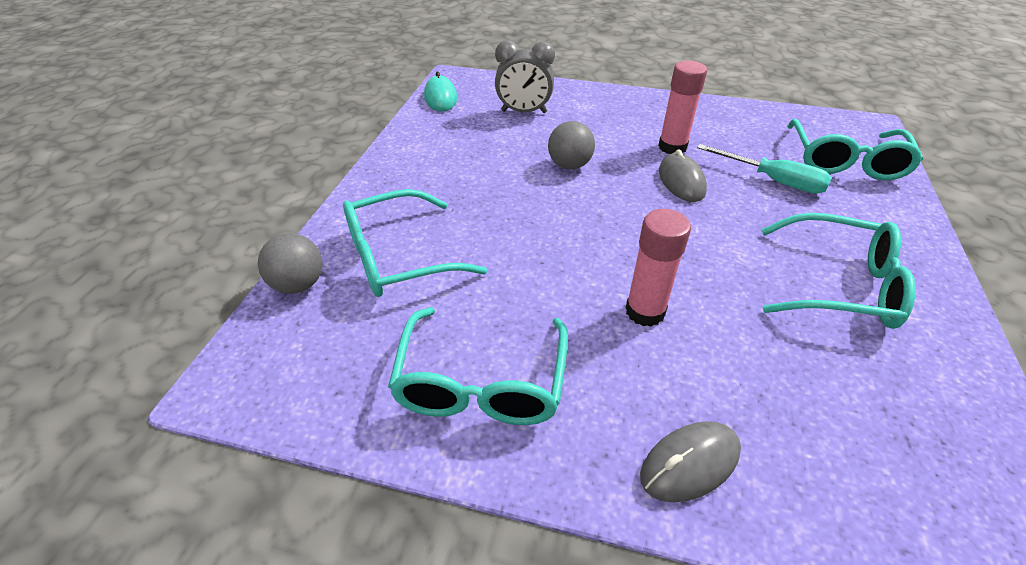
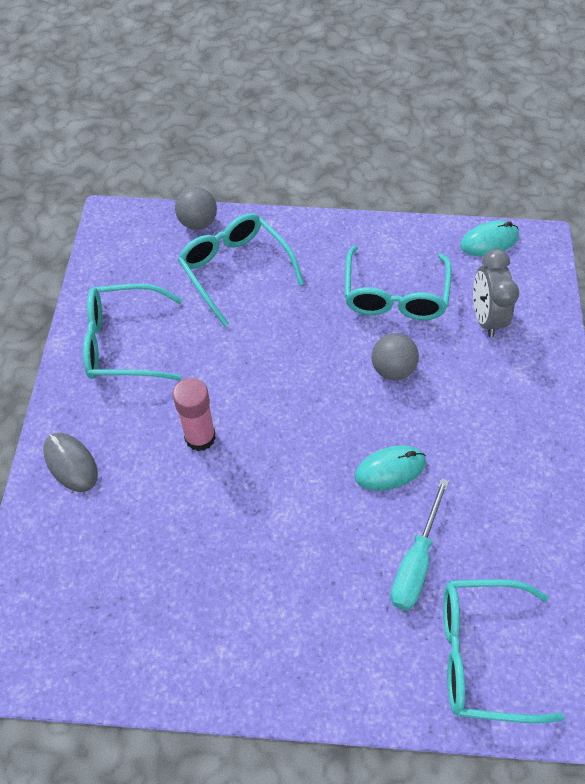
camera: 80 degrees right, 15 degrees up
pink glue stick [658,61,707,154] -> none
grey mouse [659,149,707,202] -> turquoise mouse [355,445,426,491]
turquoise glasses [761,213,916,329] -> turquoise glasses moved to [345,246,452,320]

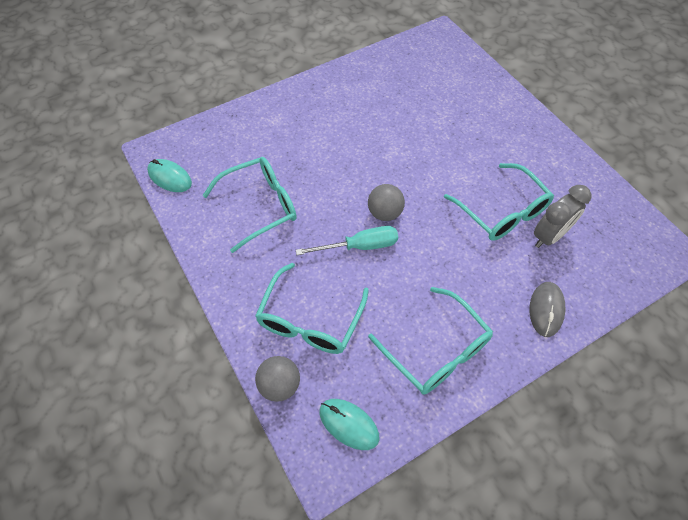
camera: 125 degrees left, 0 degrees up
pink glue stick [173,378,216,451] -> none
turquoise mouse [355,445,426,491] -> turquoise mouse moved to [320,399,380,450]
grey ball [371,333,419,380] -> grey ball moved to [368,184,405,221]
turquoise screwdriver [390,478,449,610] -> turquoise screwdriver moved to [296,226,398,255]
turquoise glasses [443,579,564,723] -> turquoise glasses moved to [444,163,554,241]
grey clock [473,249,519,337] -> grey clock moved to [534,185,592,248]

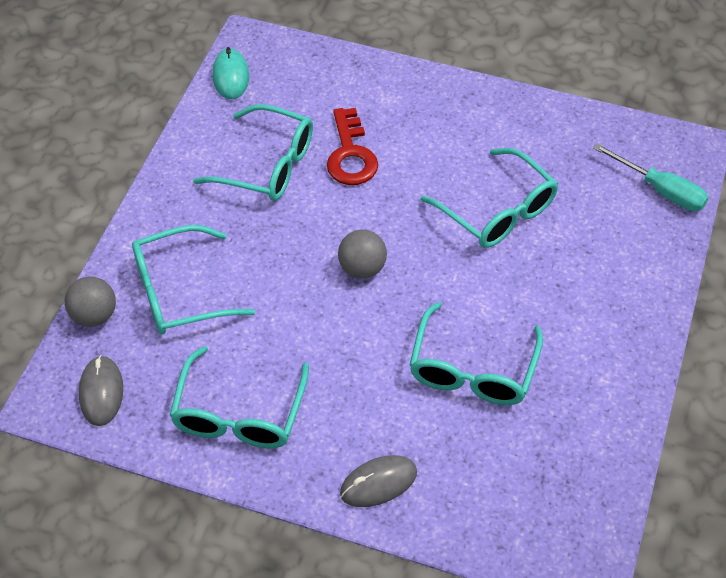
camera: 50 degrees right, 5 degrees down
turquoise screwdriver [296,226,398,255] -> turquoise screwdriver moved to [593,143,709,211]
turquoise mouse [320,399,380,450] -> grey mouse [79,355,123,426]
grey clock [534,185,592,248] -> none
none -> red key [327,108,378,185]
none -> turquoise glasses [420,148,558,248]

